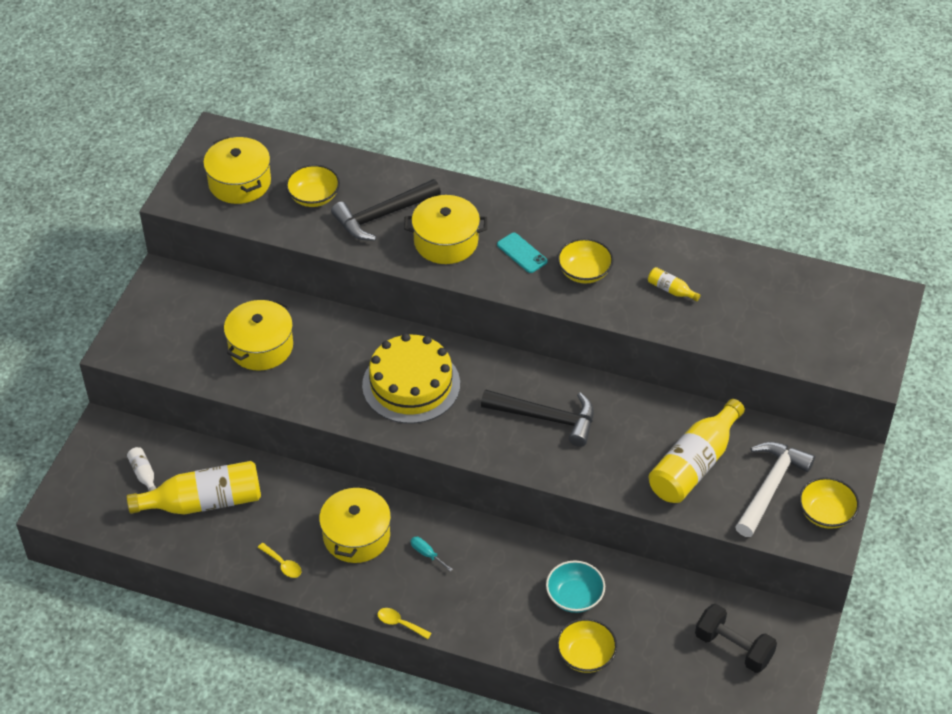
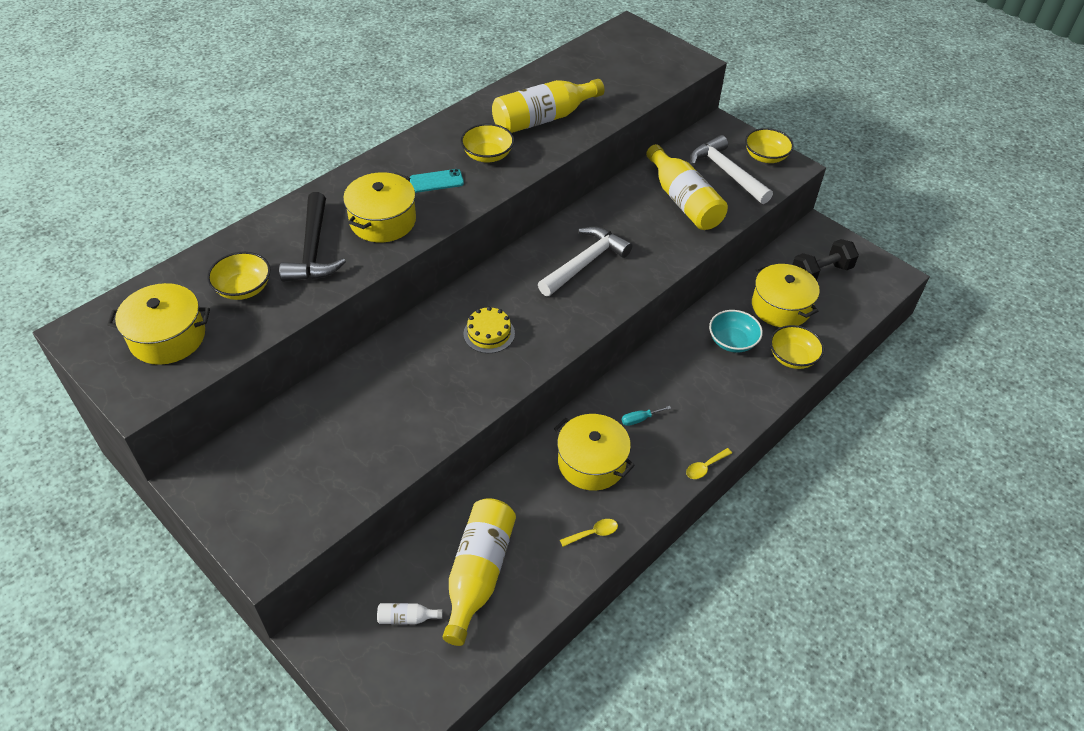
camera: 65 degrees left, 0 degrees up
yellow pot [224,300,293,371] -> yellow pot moved to [752,263,820,327]
yellow cake [362,333,460,424] -> yellow cake [463,307,515,353], size x0.52
black hammer [481,389,594,447] -> white hammer [538,226,632,296]
yellow bottle [648,267,700,301] -> yellow bottle [492,79,605,133], size x2.36

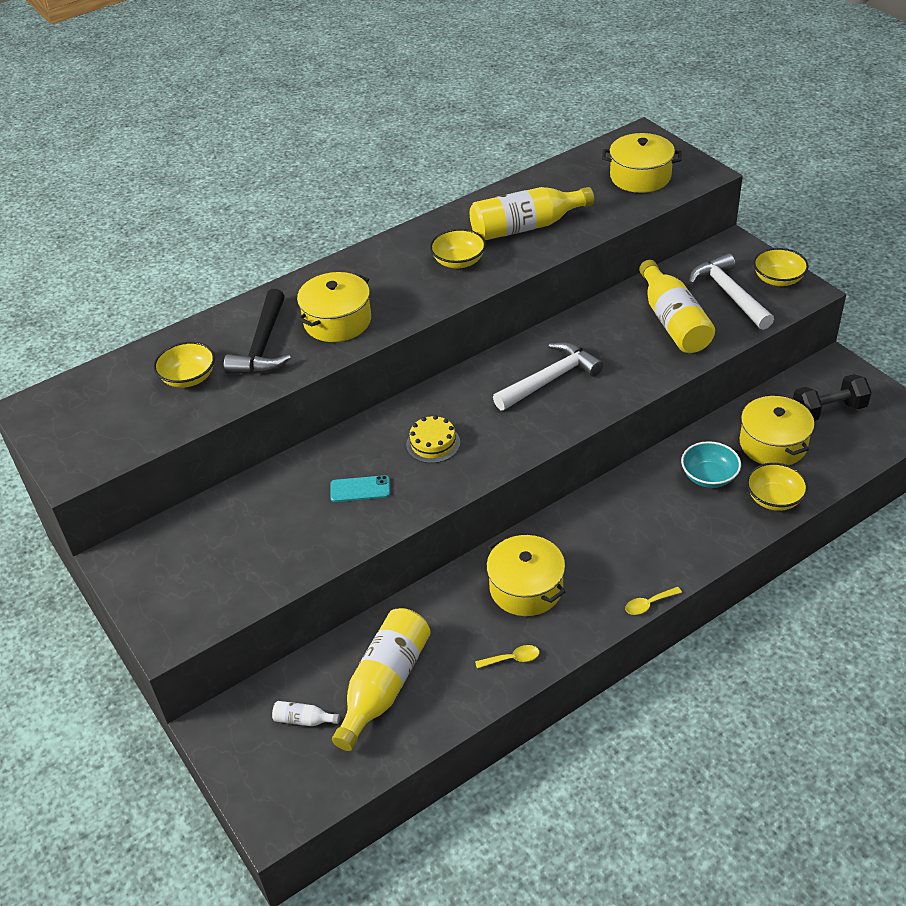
camera: 15 degrees right, 5 degrees down
yellow pot [107,283,210,365] -> yellow pot moved to [602,133,682,193]
turquoise phone [410,169,464,193] -> turquoise phone moved to [330,475,390,502]
turquoise screwdriver [622,406,671,426] -> none

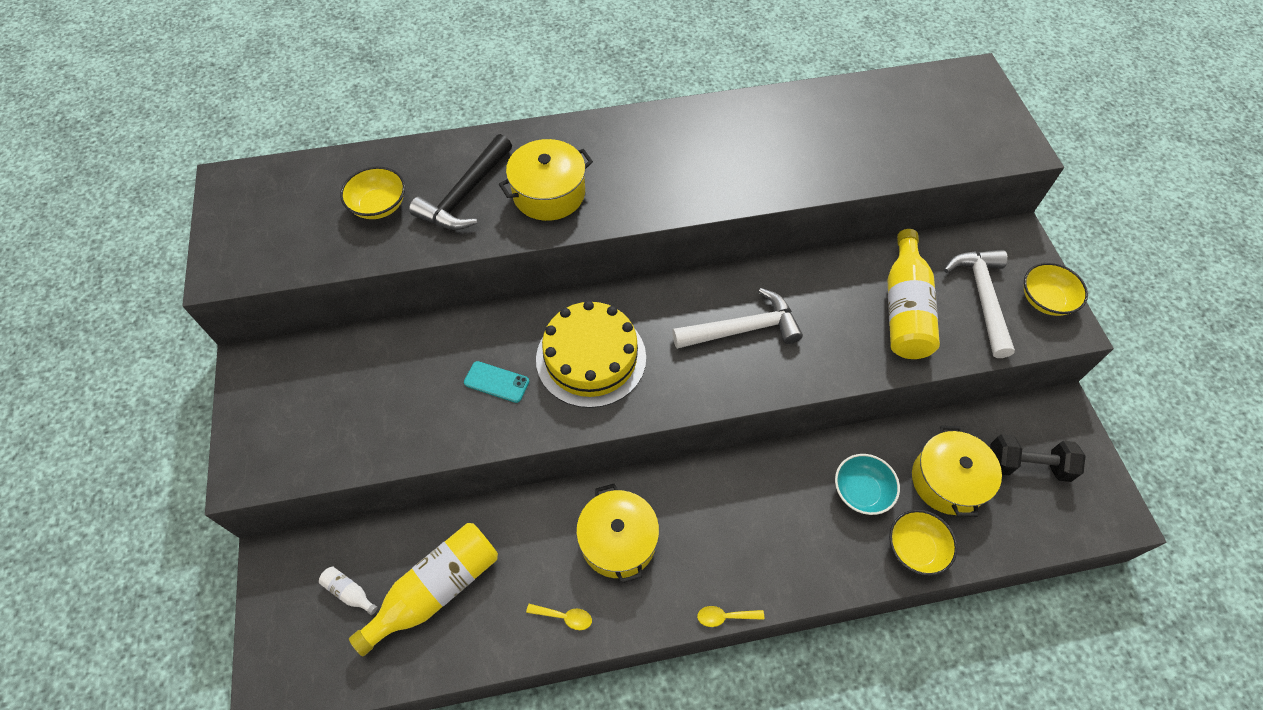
camera: 20 degrees right, 15 degrees up
yellow cake [406,415,460,463] -> yellow cake [536,301,646,408], size x1.94
yellow bowl [430,229,486,269] -> none
yellow bottle [470,187,594,240] -> none
yellow pot [602,133,682,193] -> none

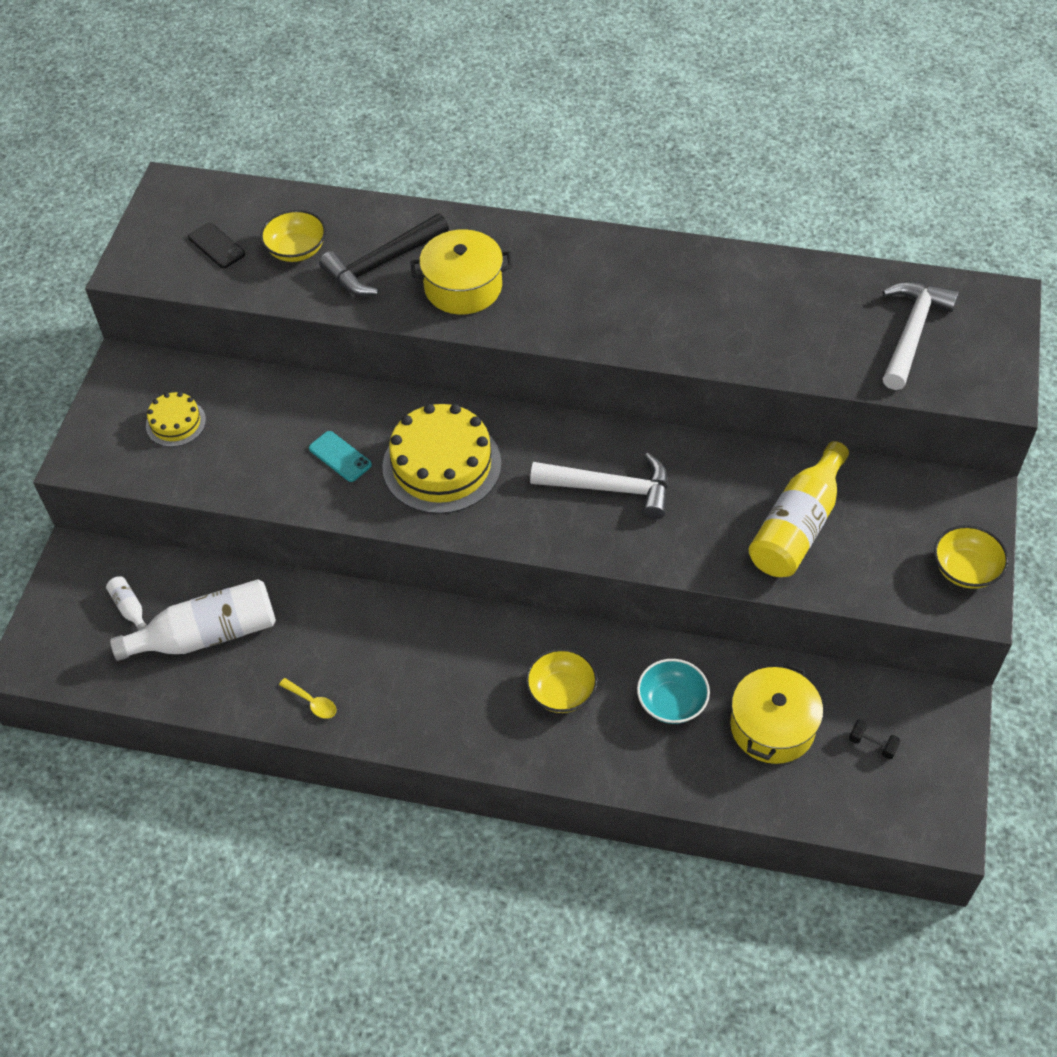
camera: 25 degrees right, 5 degrees down
yellow bottle [349,523,498,656] -> white bottle [110,579,276,661]
yellow pot [576,484,659,583] -> none
yellow spoon [697,606,764,627] -> none
yellow bowl [889,510,957,576] -> yellow bowl moved to [526,648,598,713]
white hammer [944,250,1015,358] -> white hammer moved to [882,281,959,390]
black dumbbell [990,434,1085,482] -> black dumbbell [849,719,901,759], size x0.50
none -> yellow cake [146,392,206,447]
none -> black phone [188,223,245,268]

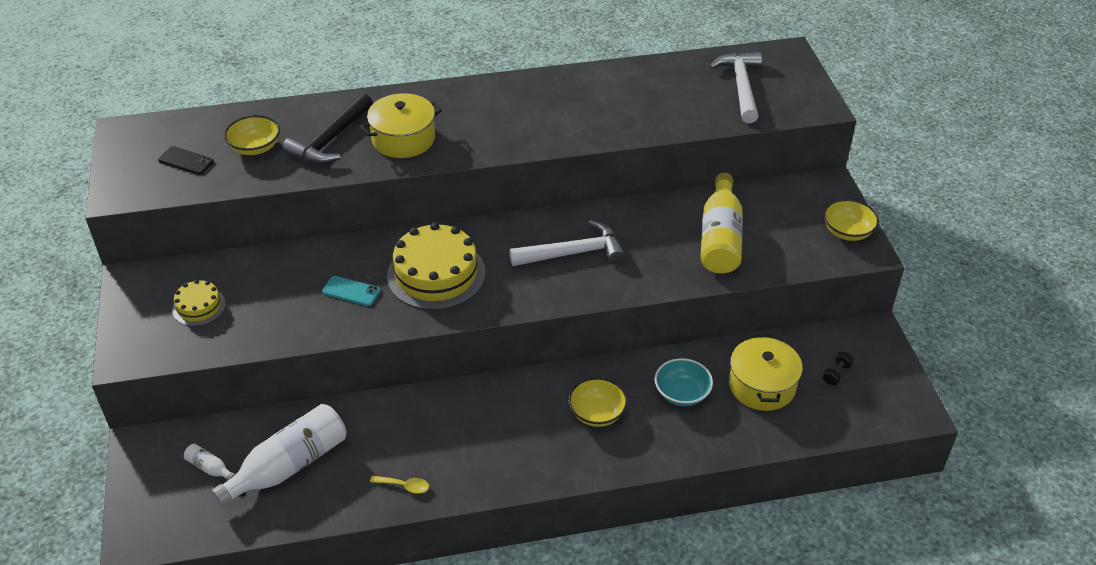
camera: 25 degrees left, 10 degrees down
black dumbbell [849,719,901,759] -> black dumbbell turned 60 degrees counterclockwise [823,352,854,385]

